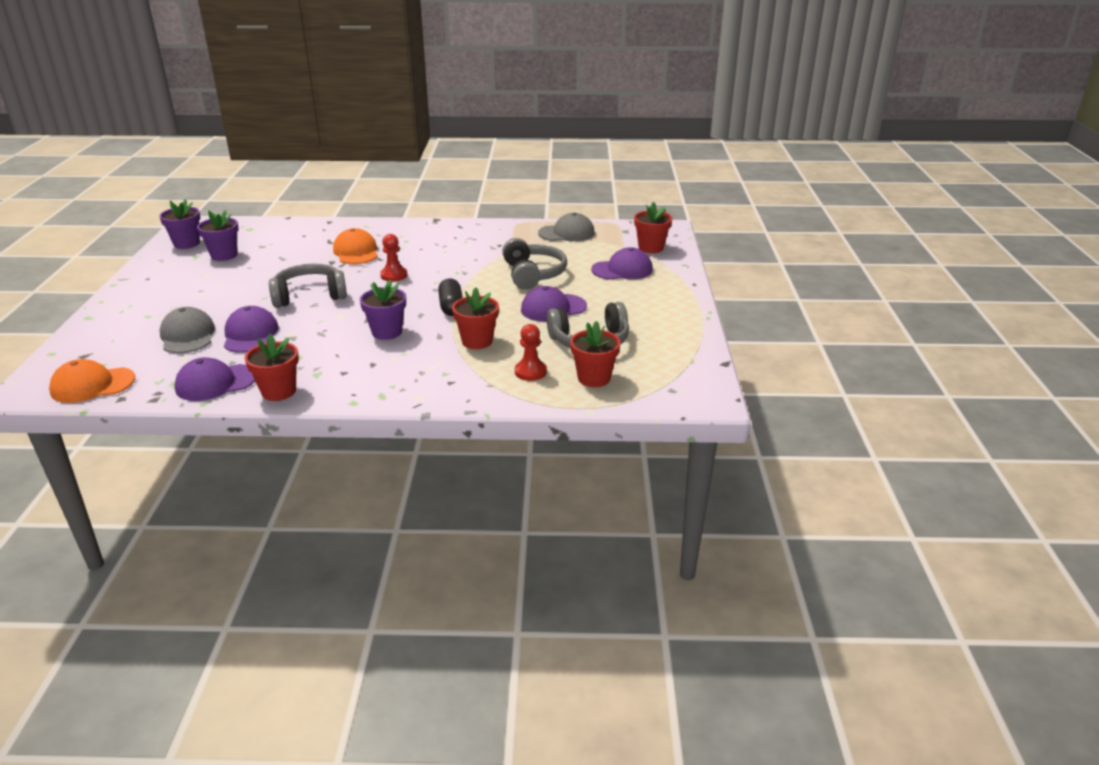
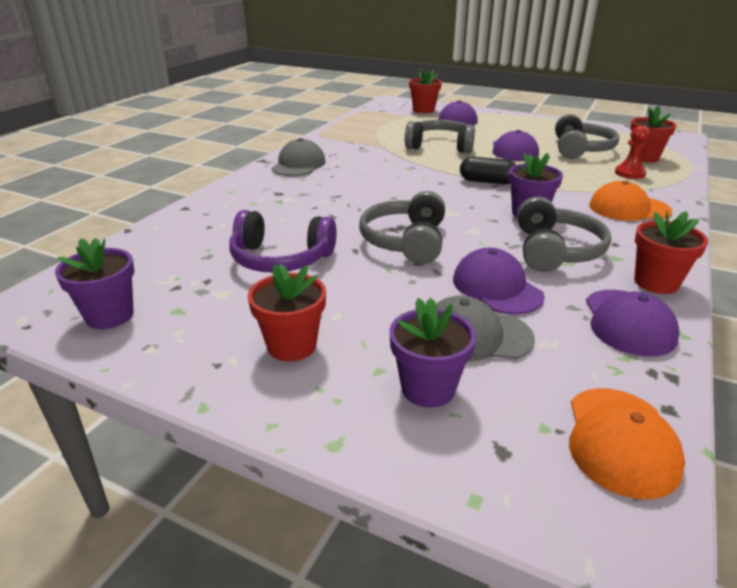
camera: 65 degrees left, 0 degrees up
purple flower pot [197,210,239,261] -> purple flower pot moved to [389,298,476,408]
purple cap [224,306,279,353] -> purple cap turned 45 degrees clockwise [453,248,545,315]
orange cap [333,228,378,264] -> orange cap moved to [589,181,672,221]
red pawn [380,234,407,282] -> none
red flower pot [452,287,499,349] -> red flower pot moved to [248,264,326,362]
grey cap [538,213,595,241] -> grey cap moved to [271,138,326,176]
none -> purple headphones [229,210,337,272]
none -> grey headphones [517,197,611,272]

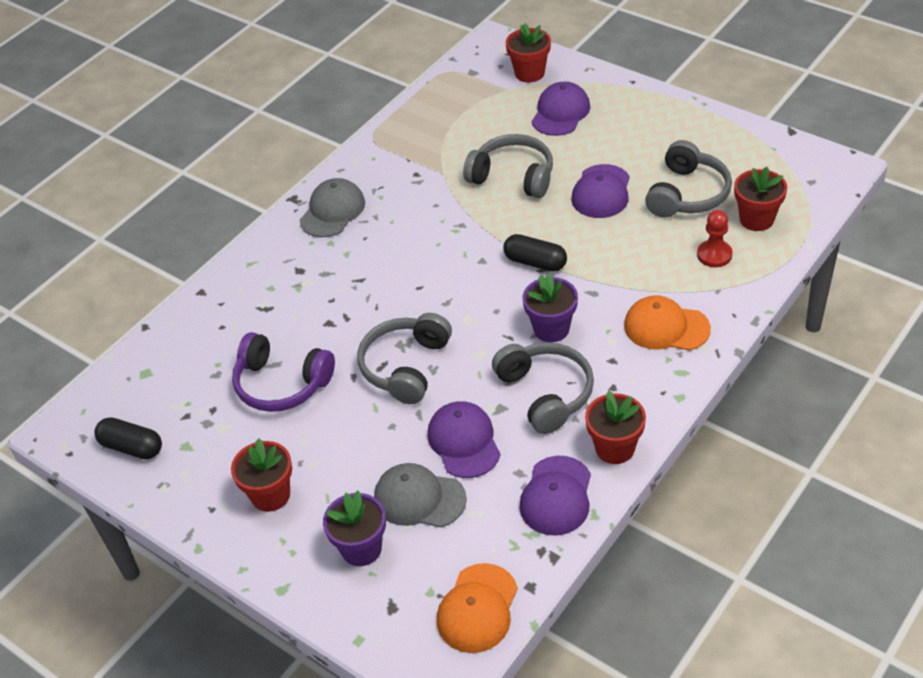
camera: 15 degrees right, 15 degrees up
purple flower pot [55,238,134,329] -> black capsule [94,417,162,459]
grey headphones [517,197,611,272] -> grey headphones turned 45 degrees counterclockwise [492,342,594,434]

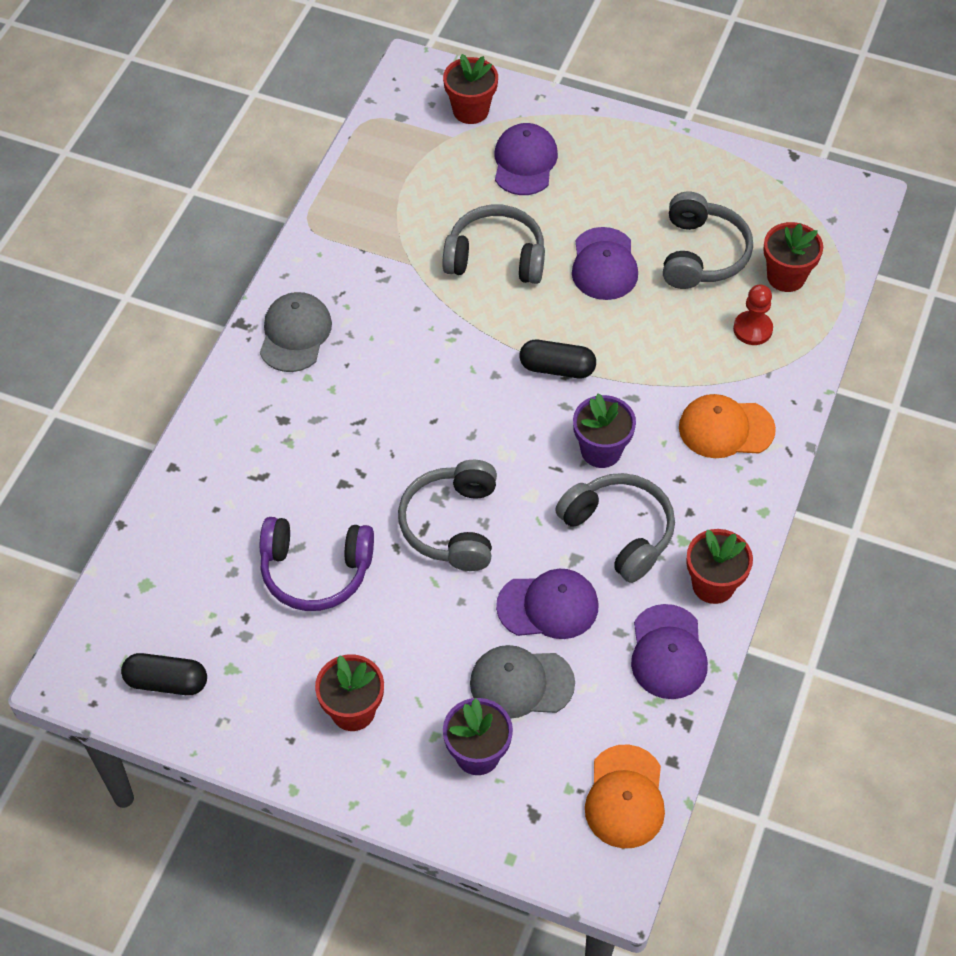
camera: 20 degrees left, 10 degrees up
purple cap [427,401,501,478] -> purple cap turned 120 degrees clockwise [496,569,599,639]

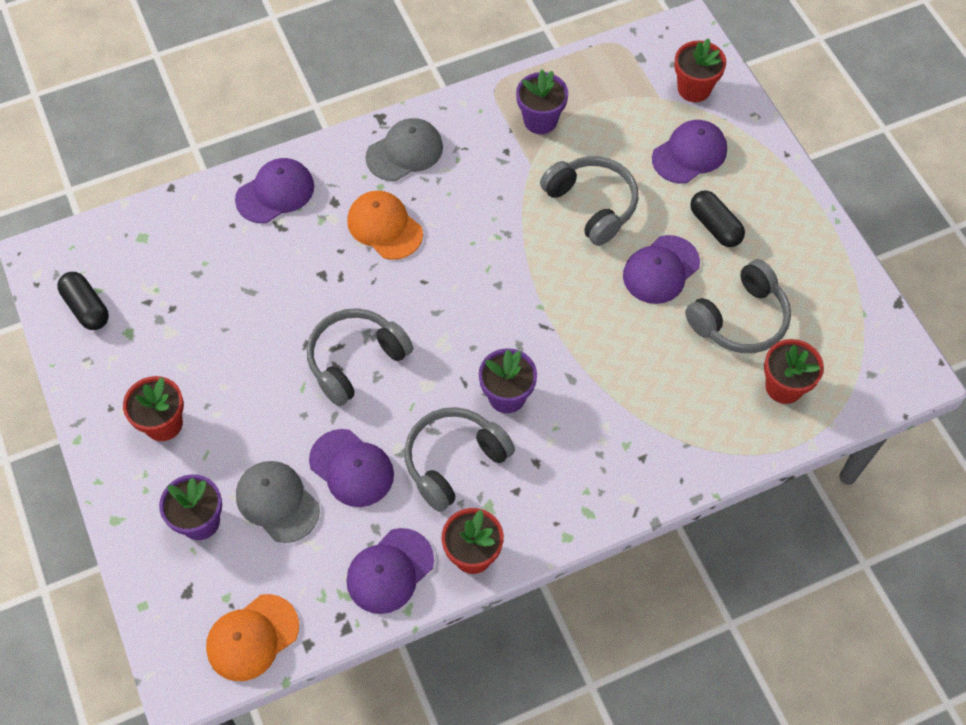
camera: 45 degrees right, 5 degrees up
purple headphones [260,517,374,611] -> none
black capsule [520,340,596,378] -> black capsule moved to [690,191,745,247]
grey headphones [555,473,675,583] -> grey headphones turned 135 degrees counterclockwise [404,407,515,512]
orange cap [679,394,776,458] -> orange cap moved to [347,191,423,260]
red pawn [733,285,773,345] -> none
none -> purple cap [235,158,314,223]
none -> purple flower pot [516,70,568,134]

